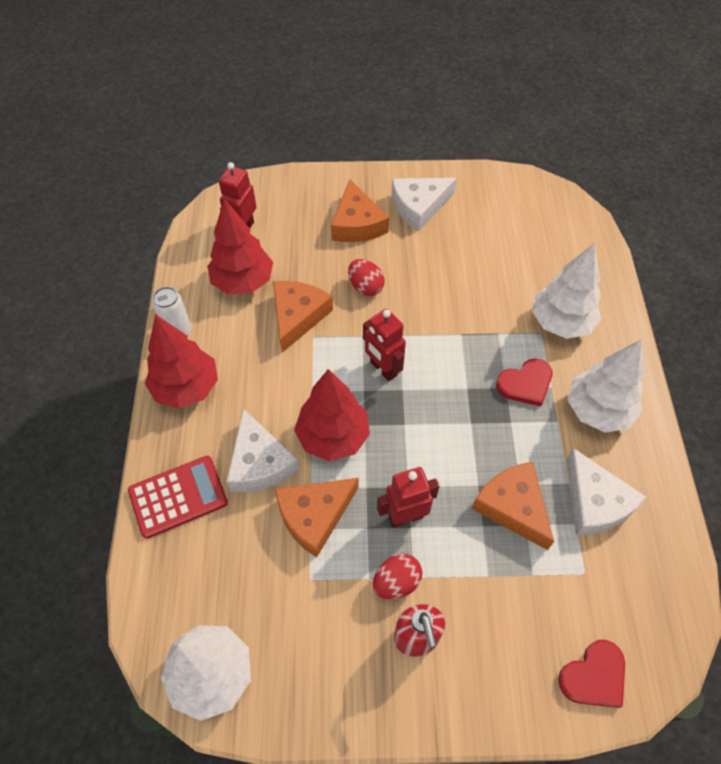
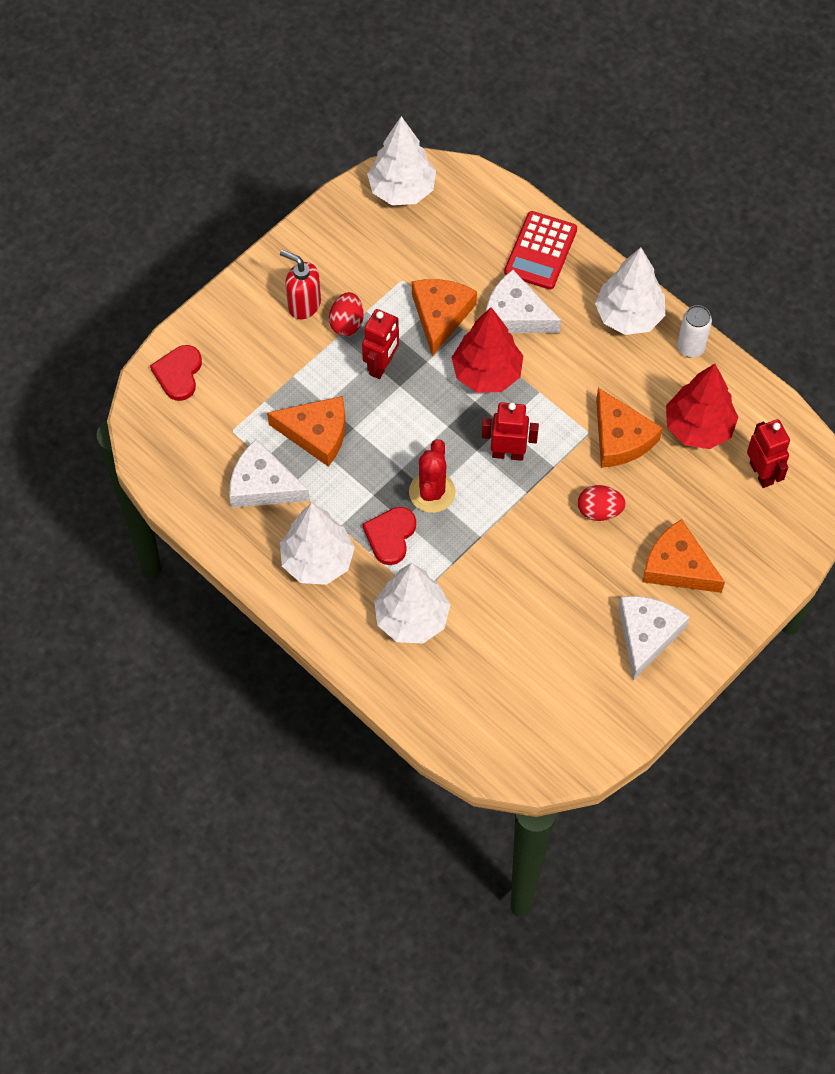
camera: 135 degrees right, 5 degrees up
red tree [145,314,218,409] -> white tree [595,247,665,335]
none -> red cactus [409,439,456,513]

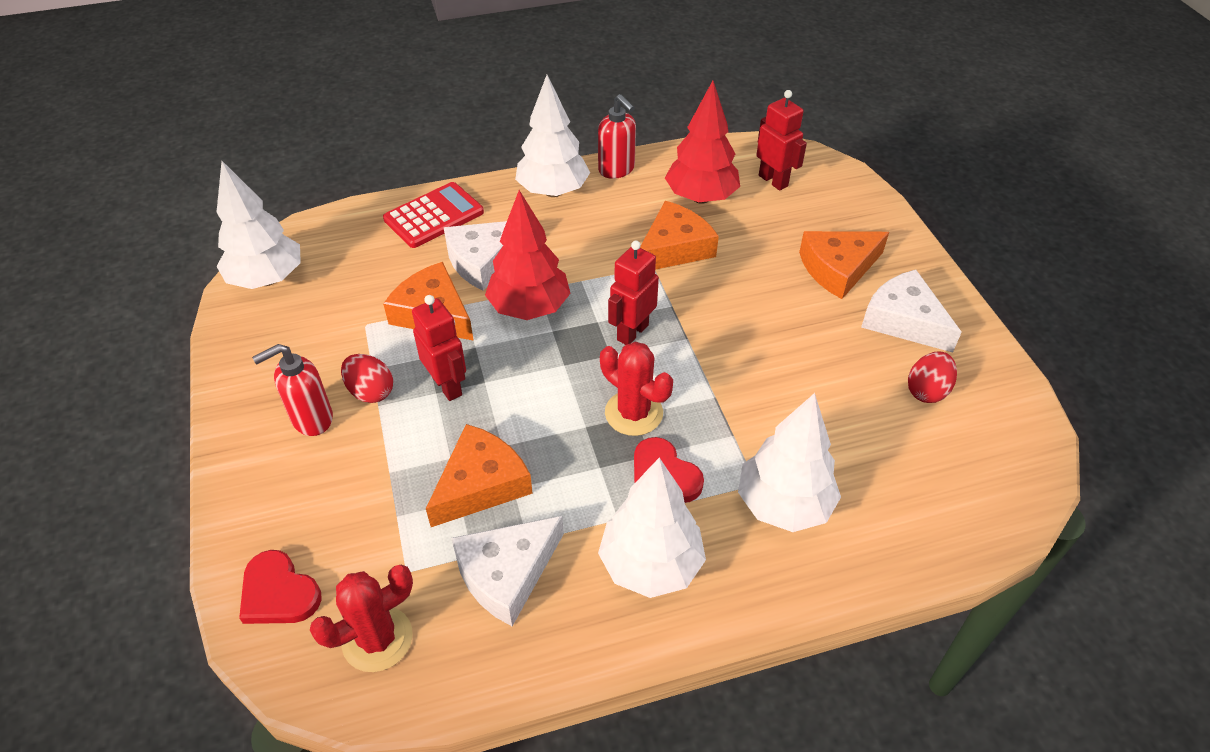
camera: 60 degrees left, 15 degrees down
red calculator [504,211,577,289] -> red calculator turned 90 degrees counterclockwise [383,182,484,248]
red egg [578,485,626,521] -> red egg moved to [908,352,957,403]
orange cheese [596,388,662,468] -> orange cheese turned 45 degrees counterclockwise [640,201,719,270]
white can [677,305,712,358] -> red soap dispenser [598,94,636,179]
red robot [747,419,790,488] -> red robot turned 45 degrees clockwise [756,90,807,191]
none -> red cactus [310,564,413,672]

